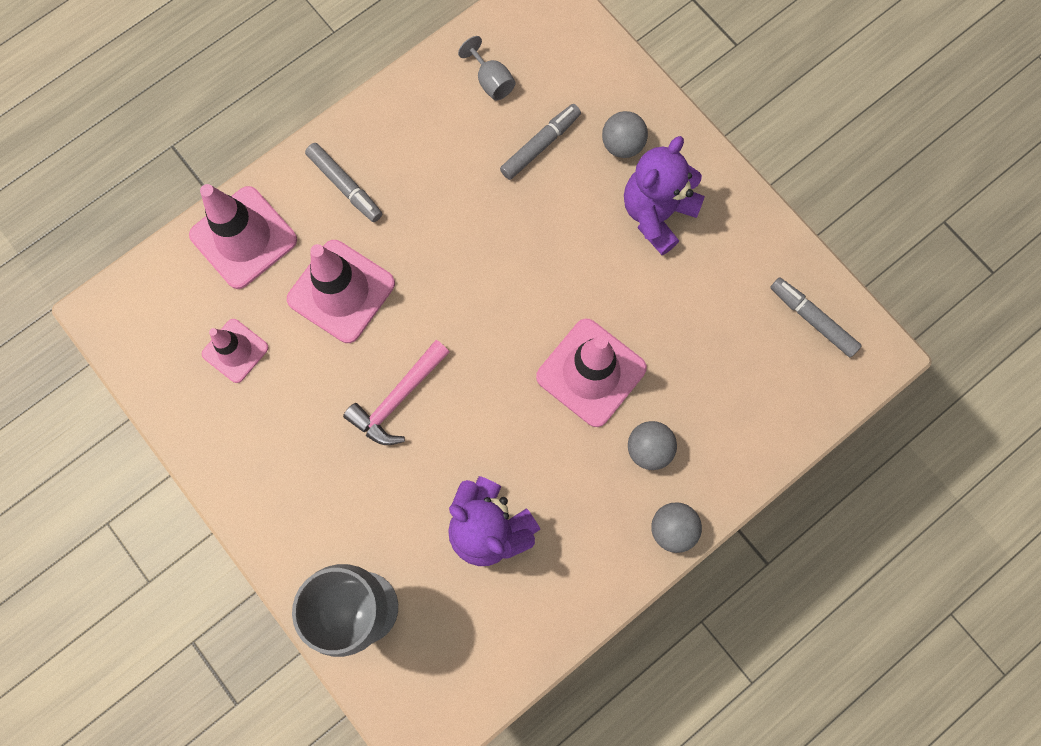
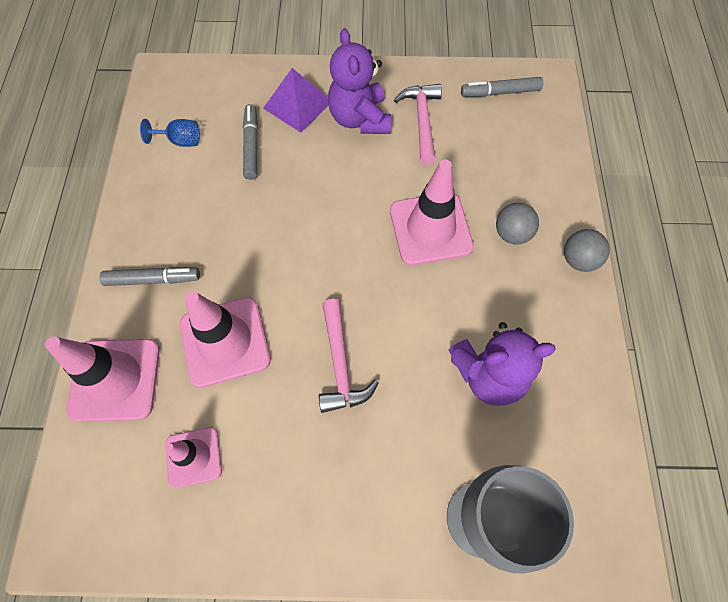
camera: 50 degrees left, 10 degrees down
grey goblet [458,36,516,101] -> blue goblet [140,119,200,147]
grey ball [602,111,648,158] -> purple pyramid [263,68,329,133]
none -> pink hammer [394,84,442,165]

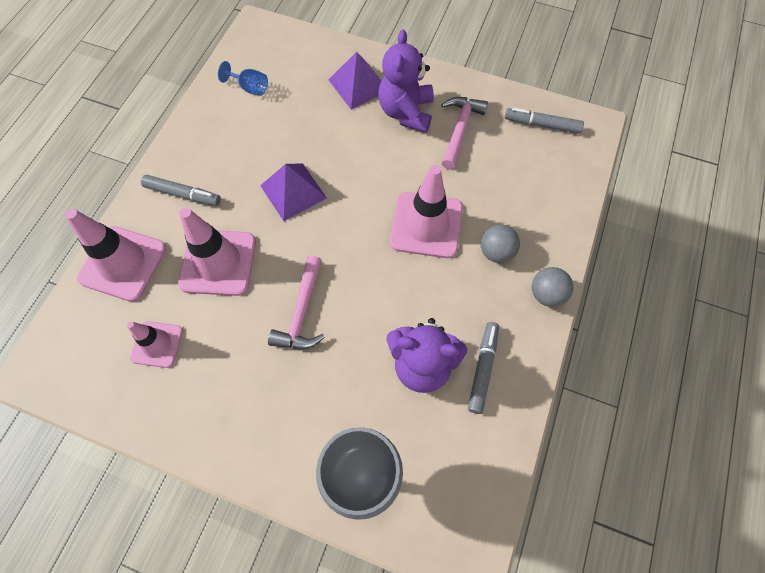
camera: 20 degrees right, 0 degrees up
grey marker [243,104,258,180] -> grey marker moved to [468,322,499,414]
none -> purple pyramid [260,164,327,221]

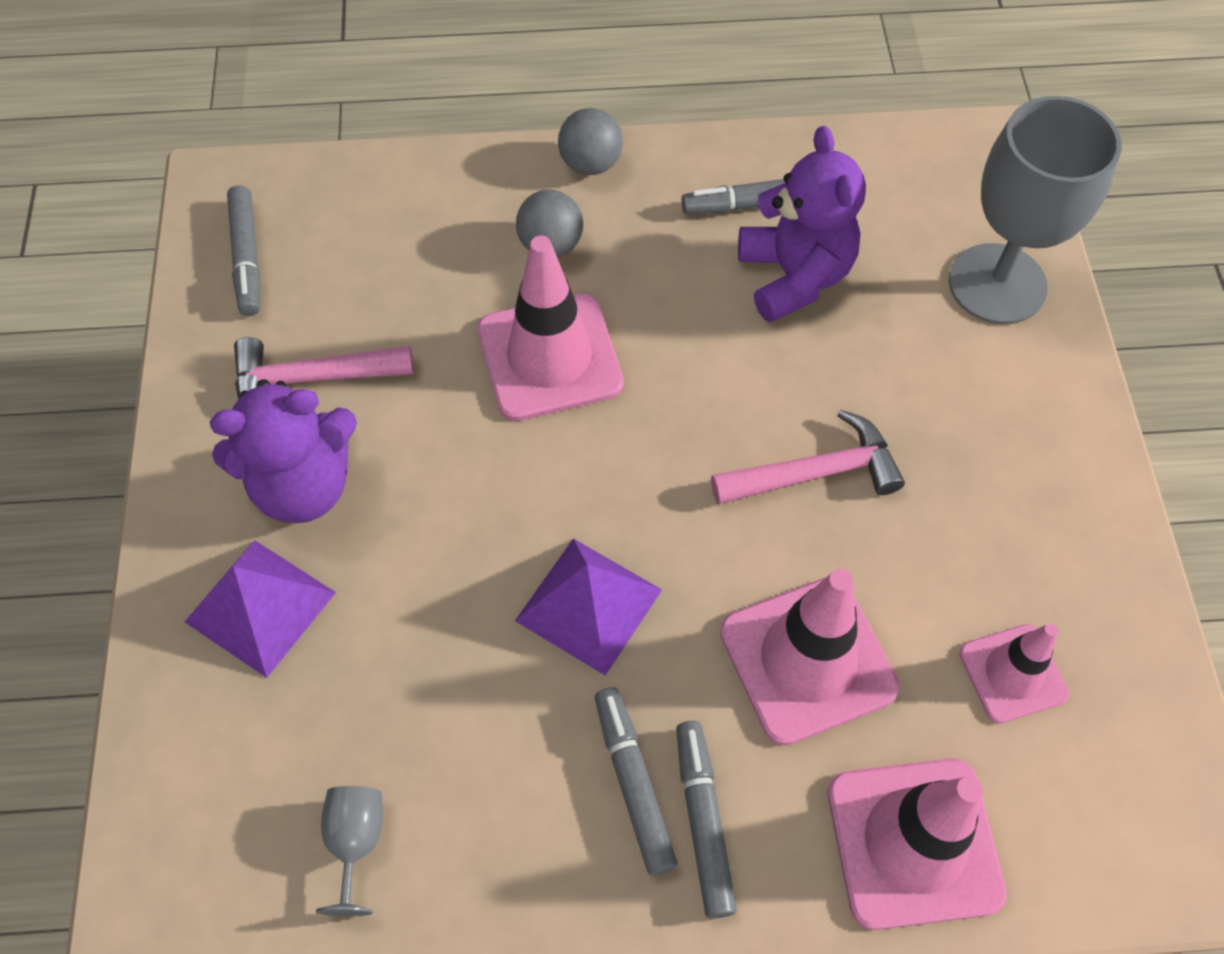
camera: 115 degrees left, 5 degrees down
blue goblet [218,61,268,96] -> grey goblet [316,786,383,916]
none -> grey marker [595,687,677,876]

